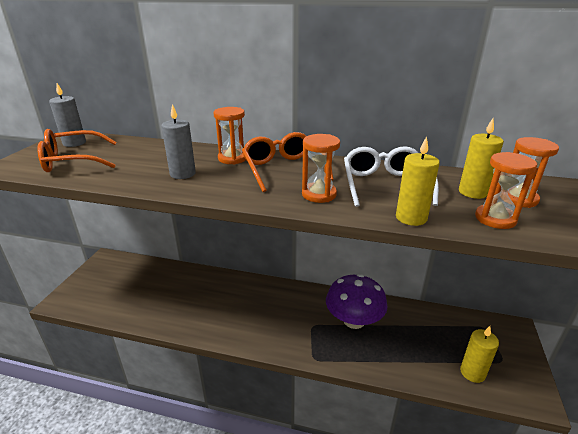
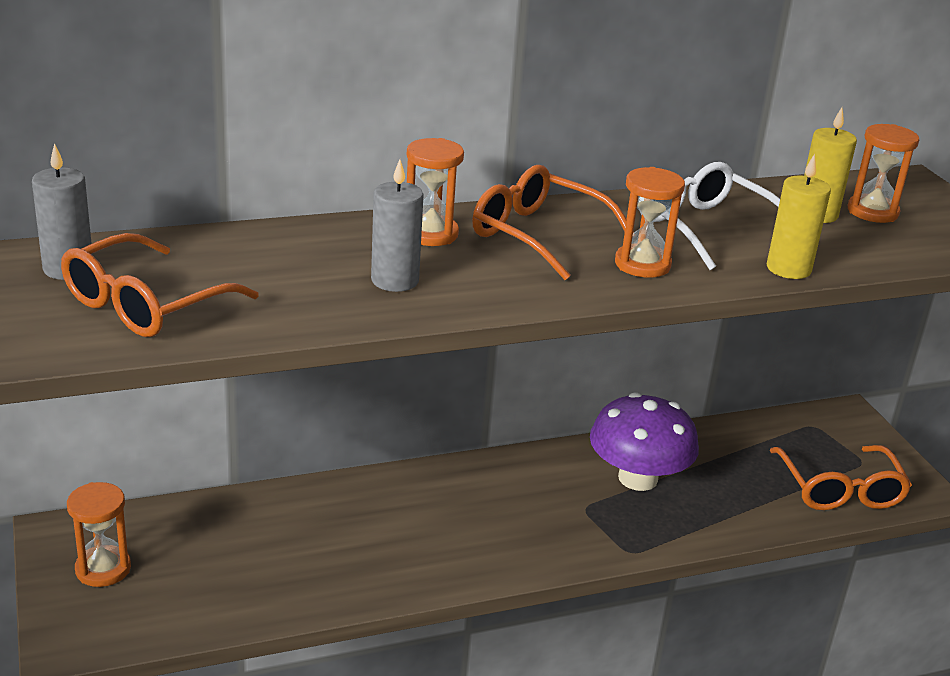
camera: 35 degrees left, 0 degrees up
yellow candle [460,326,499,383] -> orange glasses [770,445,912,510]
orange hourglass [475,152,537,229] -> orange hourglass moved to [67,482,131,587]

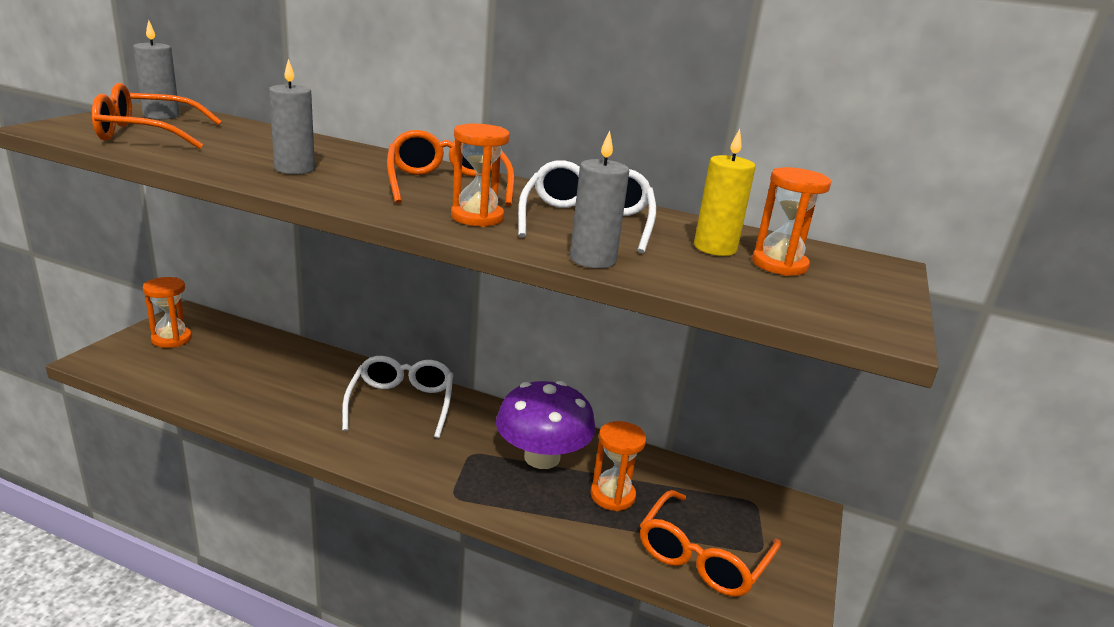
camera: 40 degrees right, 5 degrees down
orange hourglass [407,138,464,246] -> orange hourglass moved to [591,421,646,511]
yellow candle [767,154,831,279] -> grey candle [570,130,629,268]
none -> white glasses [342,356,453,438]

